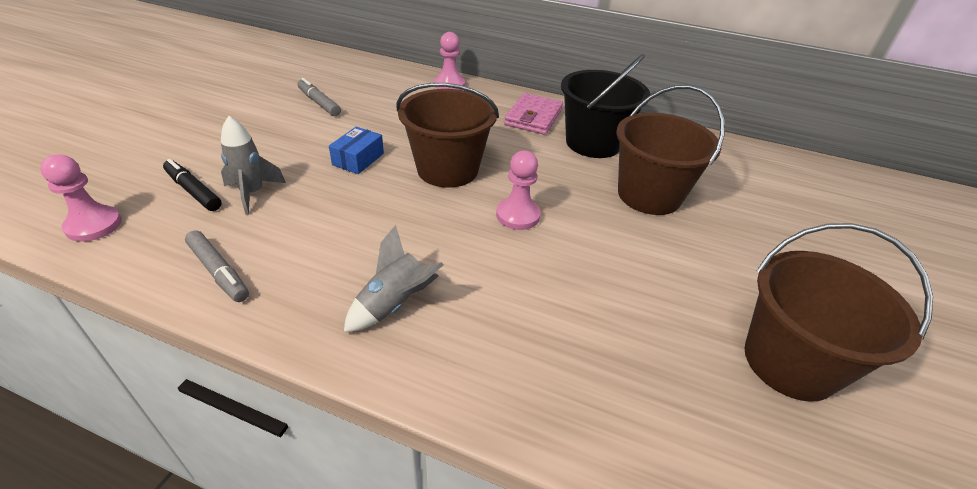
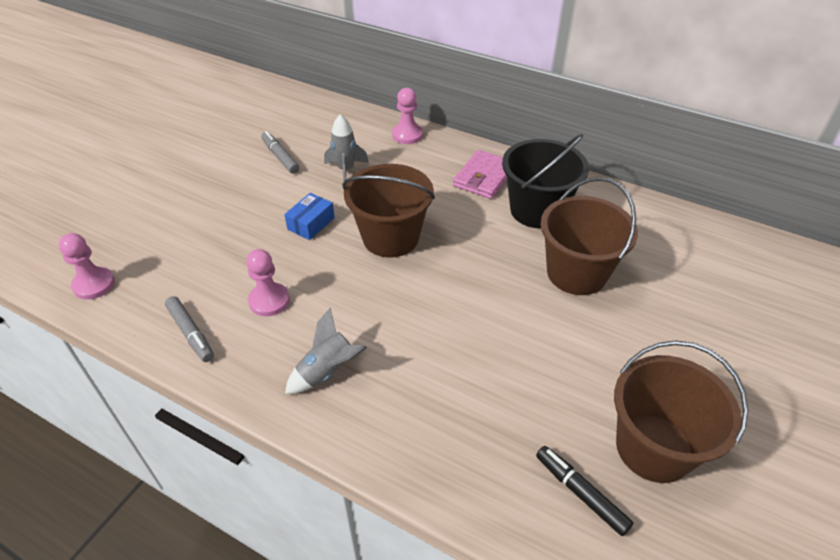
camera: 10 degrees right, 5 degrees up
black marker [163,159,222,211] -> black marker moved to [536,446,633,536]
grey rocket [221,116,286,215] -> grey rocket moved to [324,114,369,181]
pink pawn [496,151,541,230] -> pink pawn moved to [246,249,290,316]

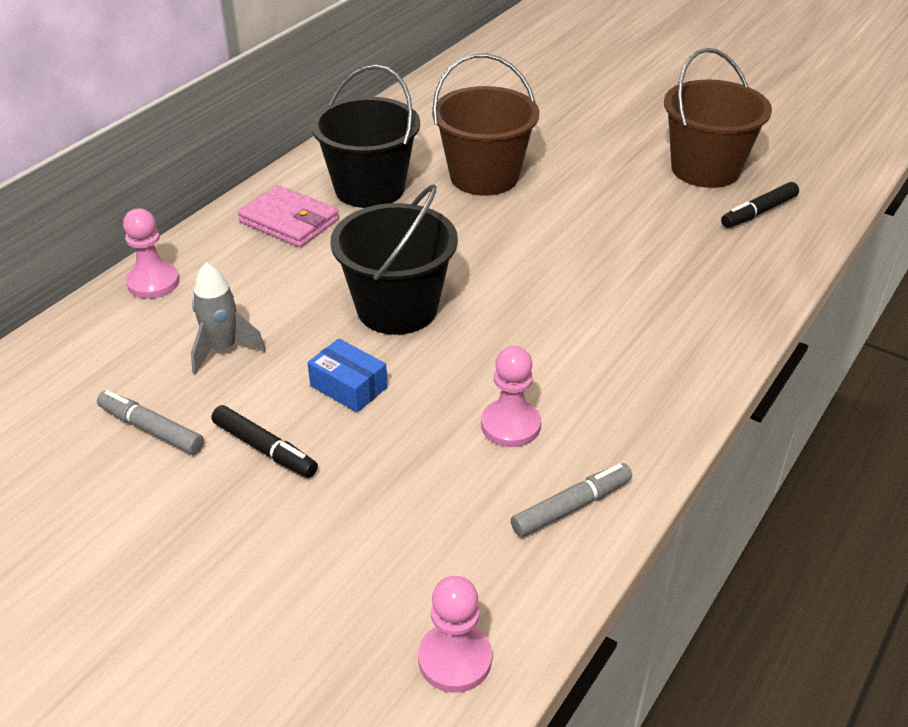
camera: 85 degrees left, 5 degrees down
grey marker [261,131,299,174] -> grey marker turned 60 degrees clockwise [97,390,204,454]
grey rocket [285,308,367,394] -> none
brown bucket [342,164,435,258] -> black bucket [330,185,458,335]
none -> black marker [211,405,318,478]

